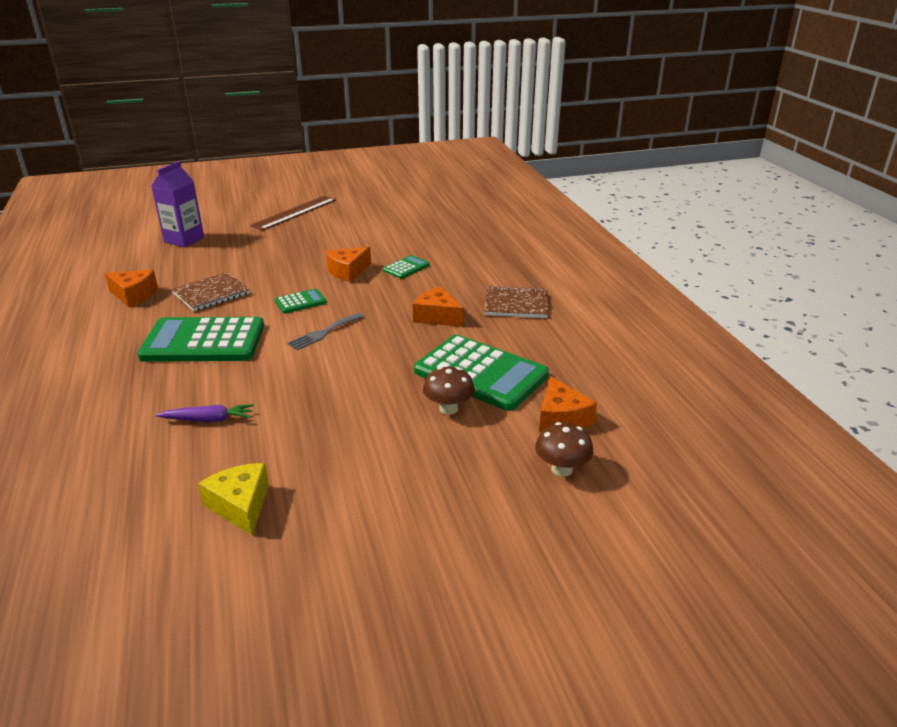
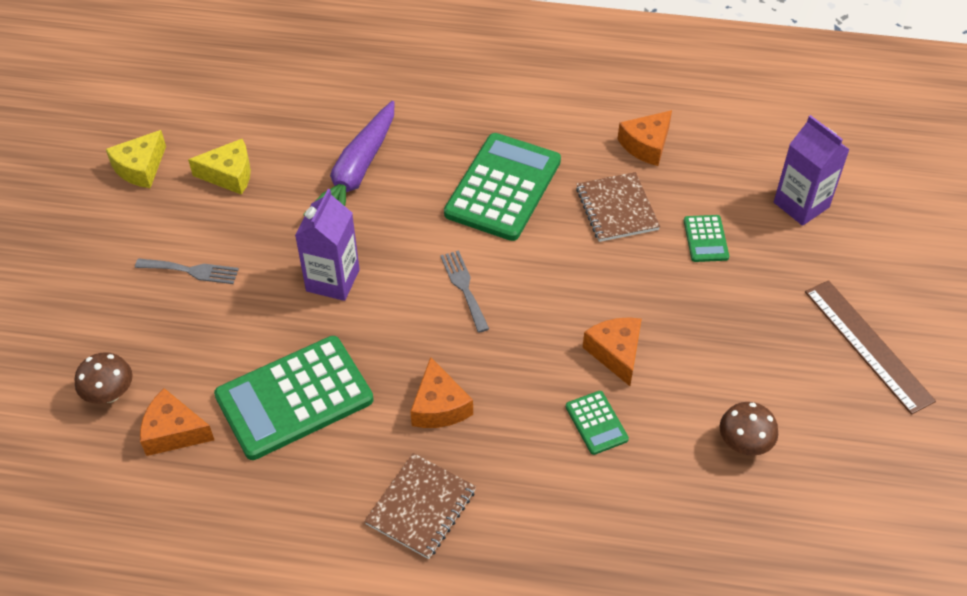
camera: 115 degrees right, 20 degrees up
purple carrot [156,404,254,422] -> purple carrot [303,101,395,215], size x1.96
green calculator [275,289,327,313] -> green calculator moved to [684,215,729,262]
orange cheese [413,286,463,327] -> orange cheese turned 105 degrees clockwise [410,357,473,428]
brown mushroom [423,367,475,415] -> brown mushroom moved to [719,402,778,456]
none -> yellow cheese [106,130,166,188]
none -> grey fork [135,258,239,284]
none -> purple carton [295,189,360,301]

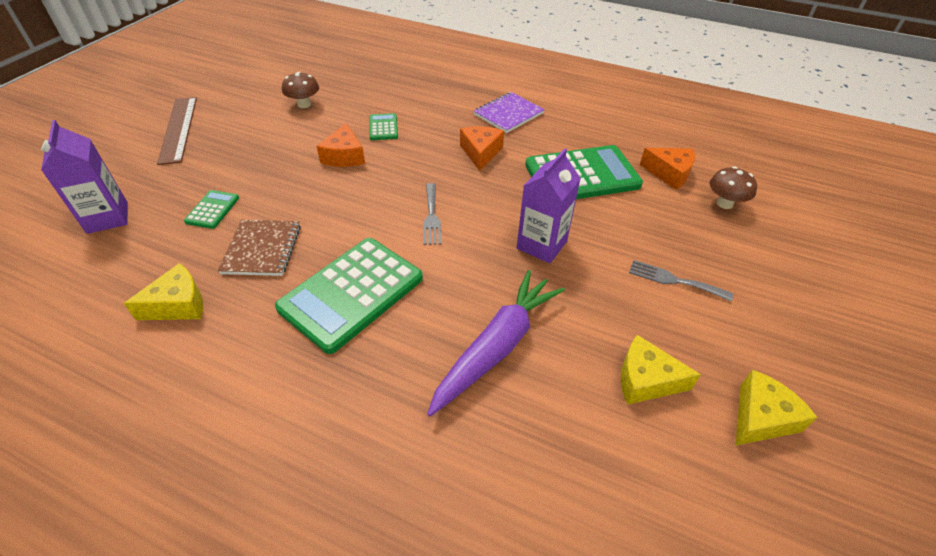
camera: 165 degrees left, 5 degrees down
brown notebook [364,453,476,559] -> purple notebook [474,92,545,133]
orange cheese [618,110,672,166] -> yellow cheese [123,263,203,320]

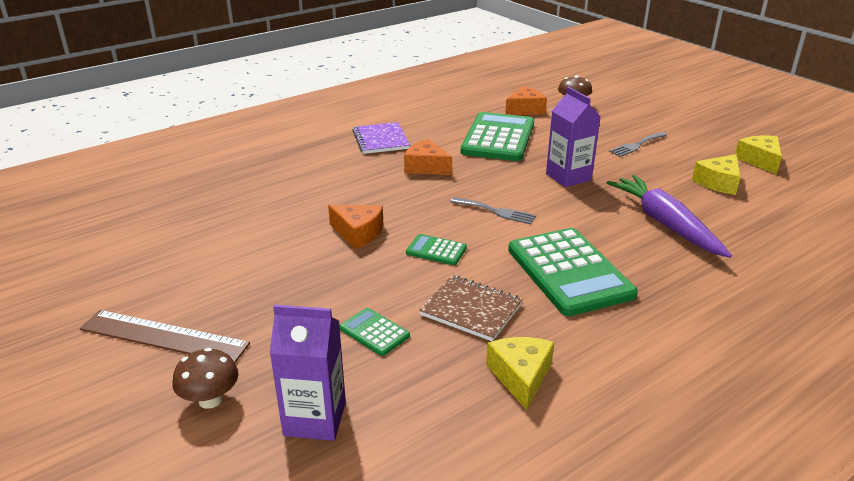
camera: 60 degrees left, 15 degrees down
brown mushroom [282,72,319,108] -> brown mushroom moved to [172,348,239,409]
green calculator [369,113,398,140] -> green calculator moved to [406,234,467,265]

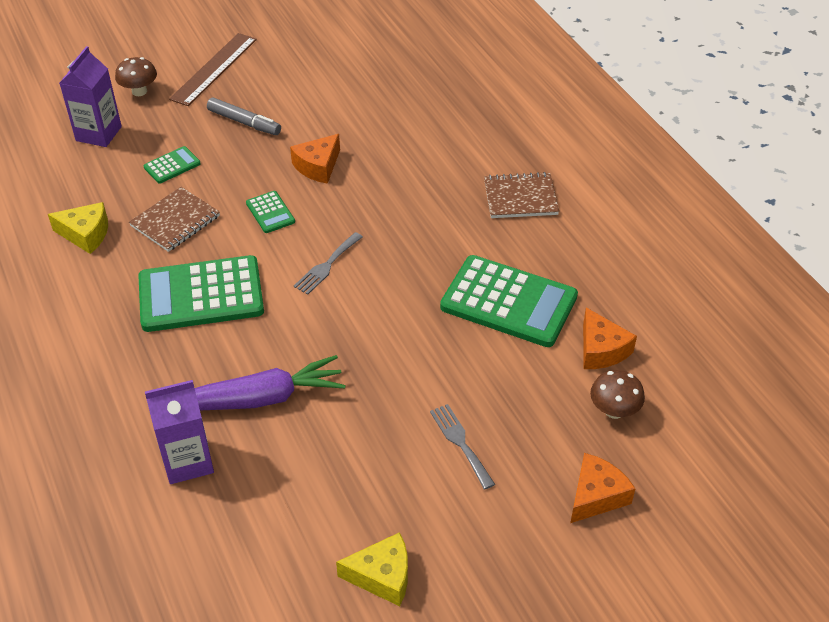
camera: 100 degrees right, 15 degrees up
purple notebook [352,122,410,154] -> brown notebook [484,172,559,218]
orange cheese [404,139,452,175] -> orange cheese moved to [570,453,636,523]
green calculator [406,234,467,265] -> green calculator turned 120 degrees clockwise [246,191,295,233]
purple carton [546,87,601,187] -> purple carton moved to [145,380,214,484]
yellow cheese [692,154,741,195] -> none
none -> grey marker [207,98,281,135]

